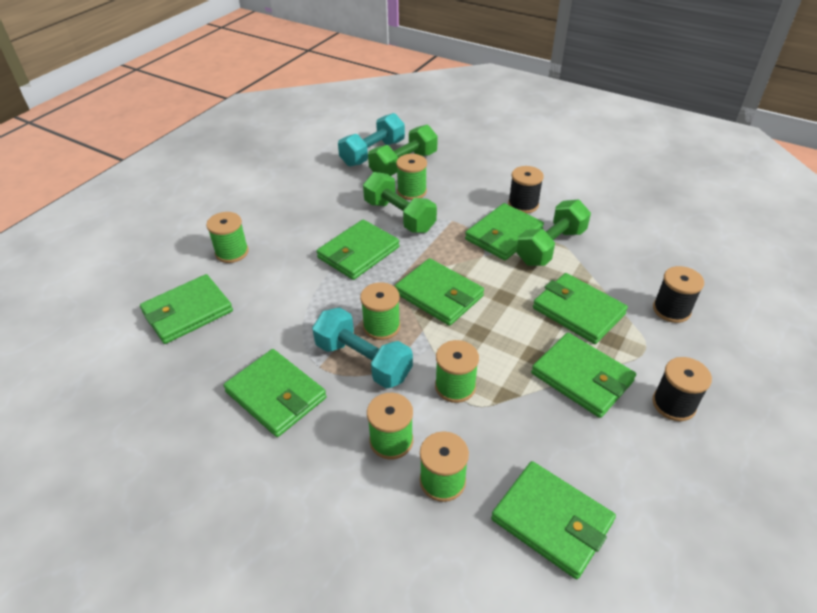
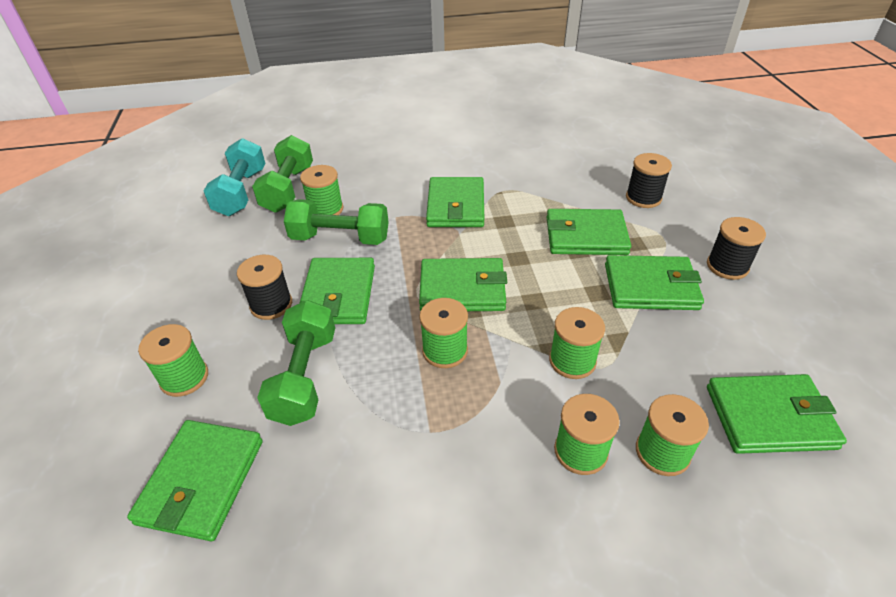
camera: 40 degrees left, 0 degrees up
green wallet [223,349,326,437] -> none
turquoise dumbbell [312,308,413,388] -> none
black spool [508,166,544,213] -> black spool moved to [237,255,292,320]
green dumbbell [517,200,591,266] -> green dumbbell moved to [257,300,335,426]

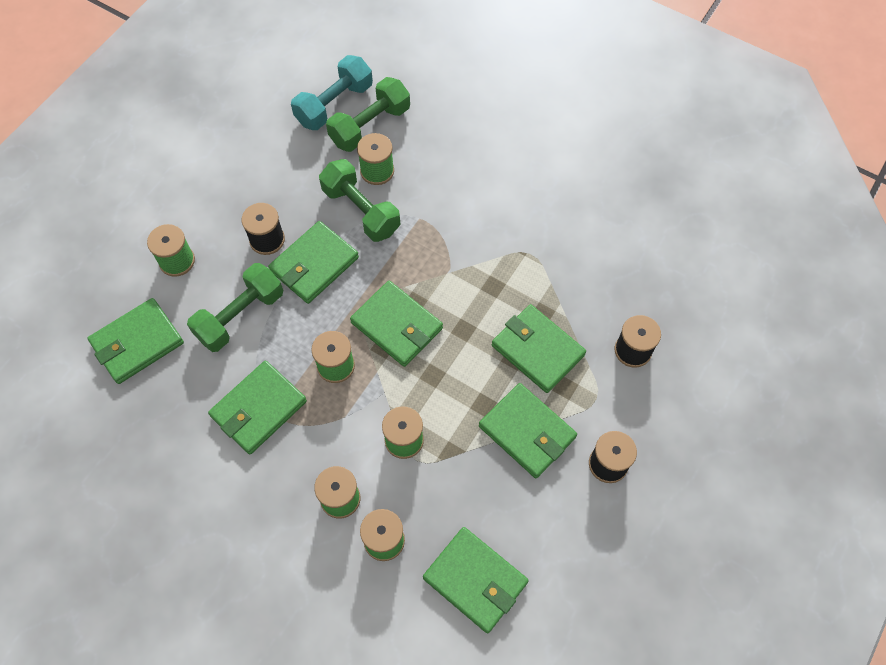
camera: 40 degrees right, 20 degrees up
green wallet [426,177,484,227] -> green wallet moved to [208,361,307,454]

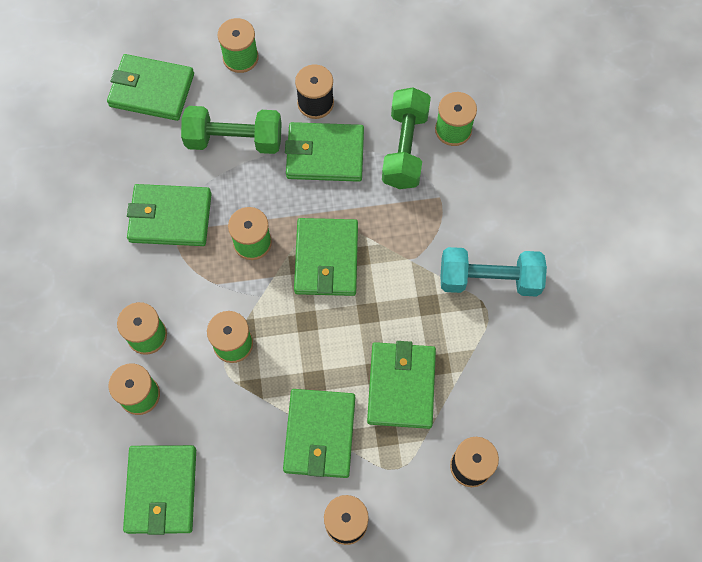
camera: 50 degrees right, 5 degrees up
turquoise dumbbell [291,55,373,130] -> turquoise dumbbell moved to [441,247,547,297]
green dumbbell [326,77,410,152] -> none

